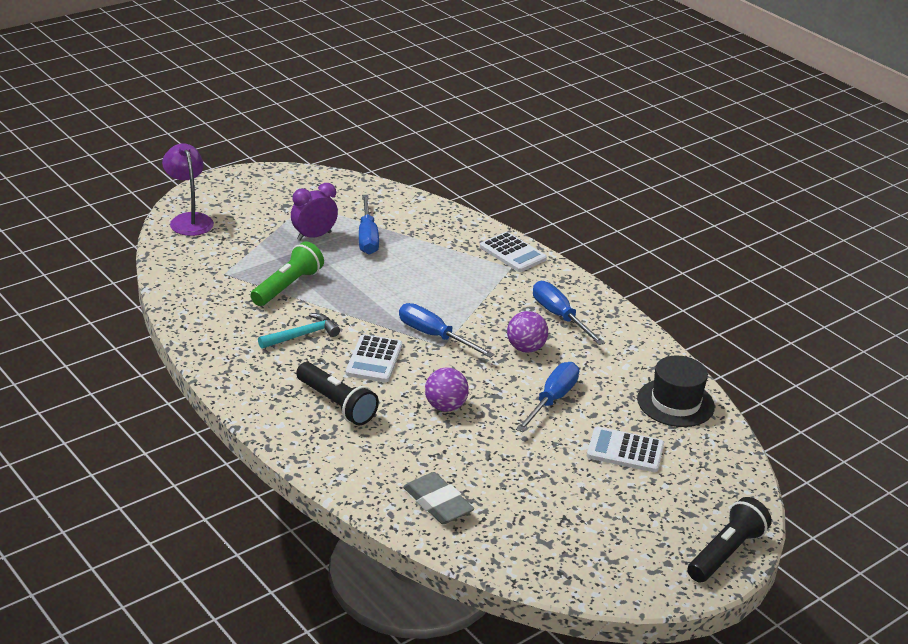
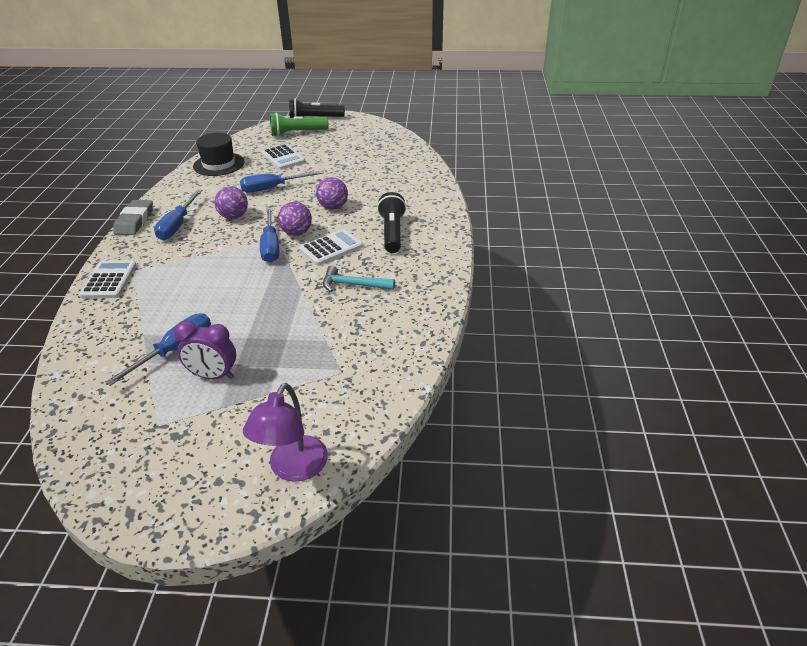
camera: 135 degrees left, 5 degrees up
green flashlight [250,241,324,306] -> green flashlight moved to [270,112,329,137]
grey eraser [403,472,474,524] -> grey eraser moved to [113,200,153,235]
none -> purple ball [278,202,312,236]

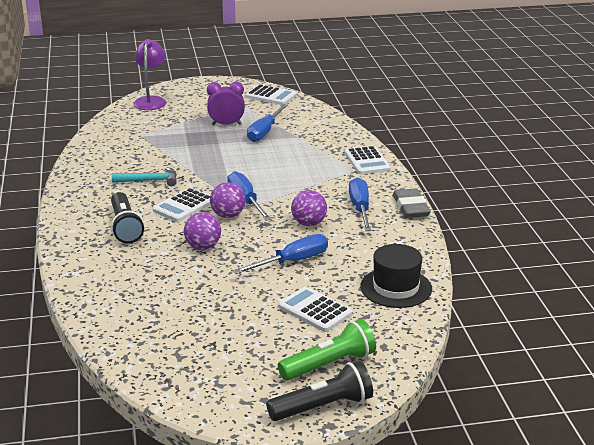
camera: 165 degrees right, 10 degrees down
none -> white calculator [245,84,297,105]

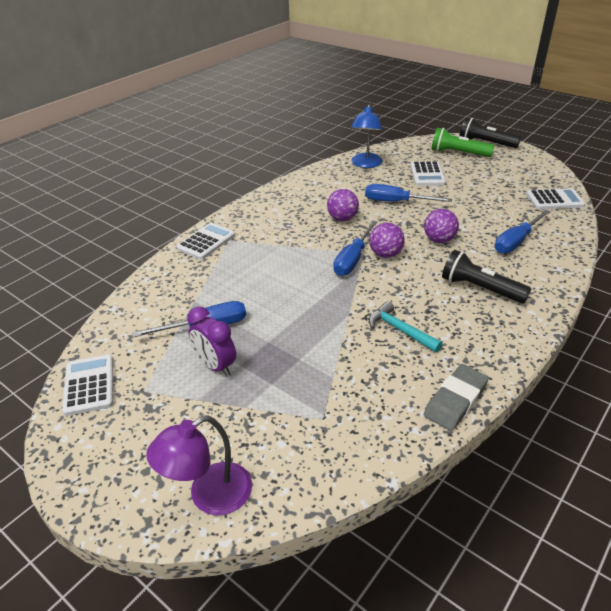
camera: 130 degrees left, 10 degrees up
black flashlight [111,192,144,243] -> black flashlight turned 90 degrees counterclockwise [442,250,531,303]
white calculator [153,188,210,222] -> white calculator moved to [526,188,585,209]
blue screwdriver [349,177,371,231] -> blue screwdriver moved to [495,210,551,254]
black hat [360,244,432,308] -> blue lamp [351,104,383,168]
grey eraser [393,188,431,218] -> grey eraser moved to [424,364,489,431]

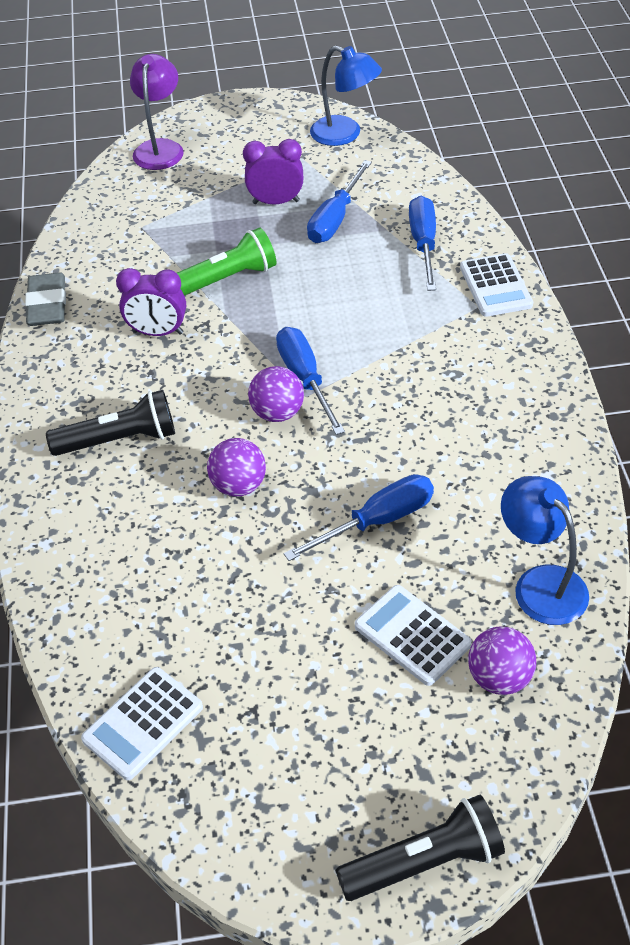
camera: 135 degrees right, 10 degrees up
white calculator [62,355,113,416] -> blue lamp [310,46,382,146]
purple ball [327,189,359,221] -> purple ball moved to [468,627,536,695]
turquoise hammer [369,301,442,353] -> purple clock [116,268,186,336]
green flashlight [431,128,495,157] -> green flashlight moved to [177,227,276,296]
blue screwdriver [495,210,551,254] -> blue screwdriver moved to [409,196,436,291]

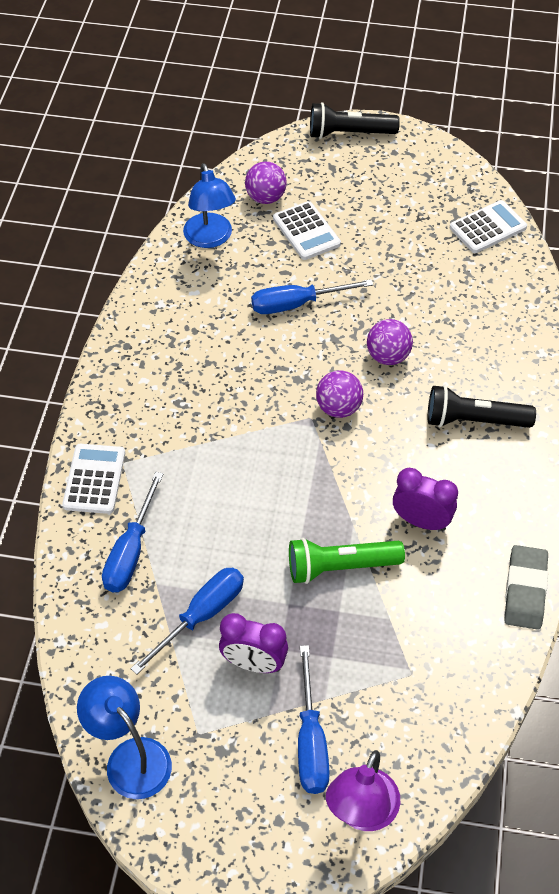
camera: 165 degrees left, 5 degrees up
blue screwdriver [276,327,345,435] -> blue screwdriver moved to [298,645,330,794]

